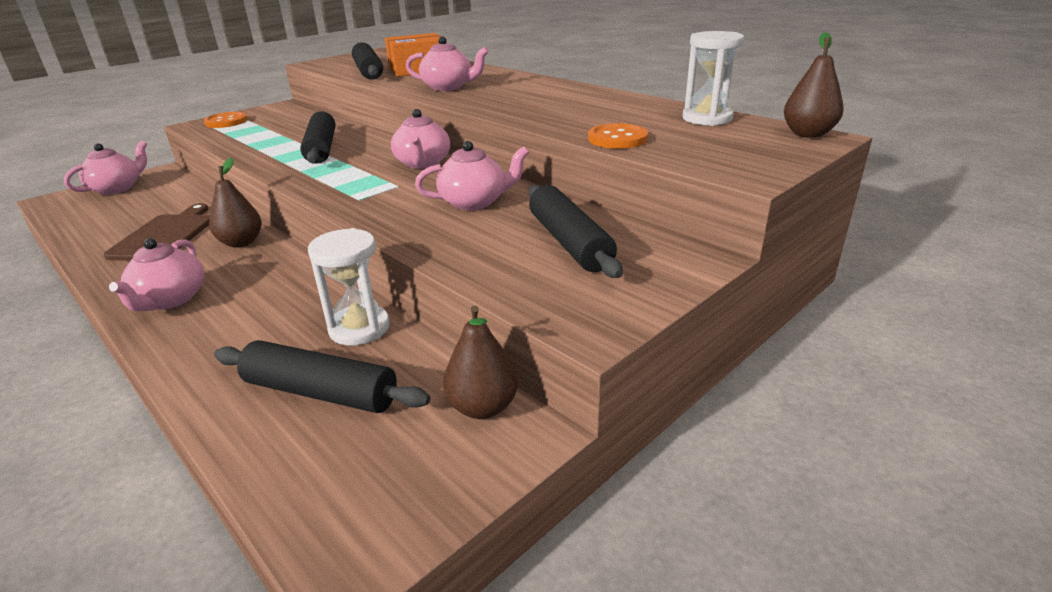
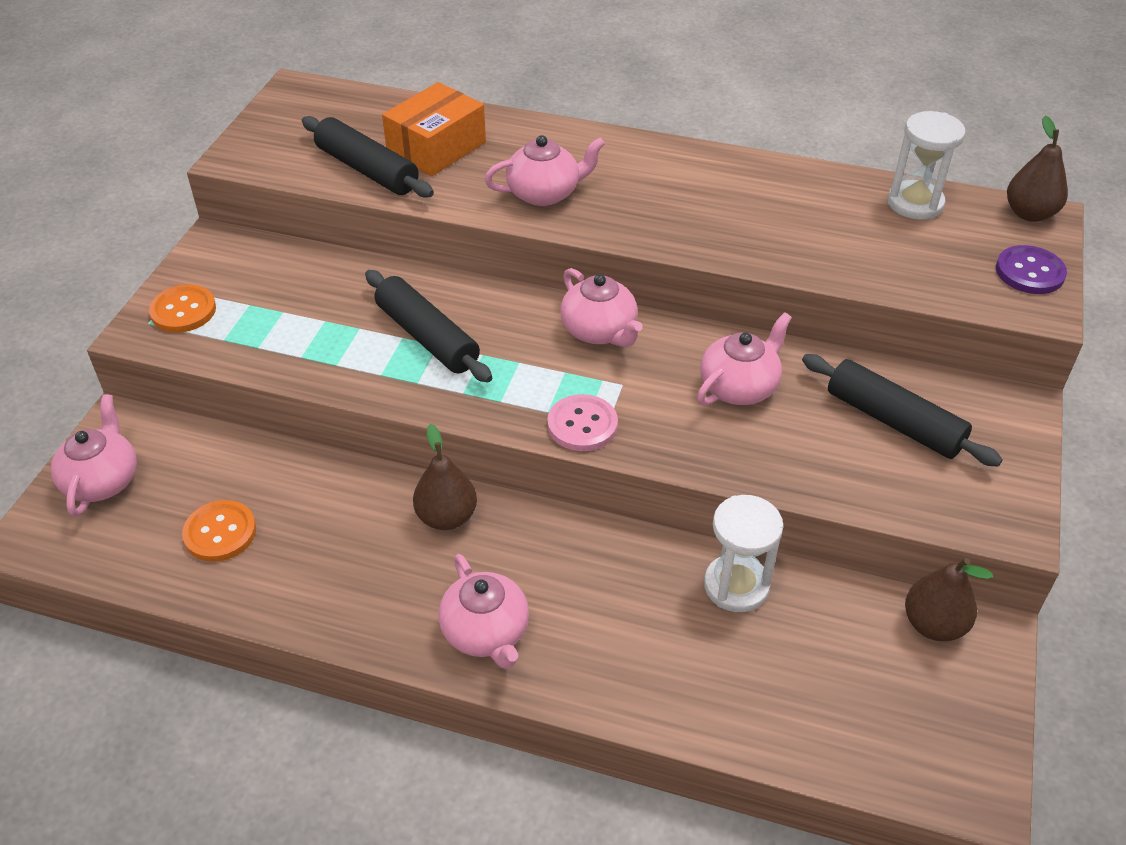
camera: 30 degrees left, 15 degrees up
brown cutting board [104,203,210,261] -> none
black rolling pin [214,340,430,413] -> none
orange button [588,123,648,149] -> orange button moved to [182,500,256,562]
none -> pink button [547,394,618,451]
none -> purple button [996,245,1067,294]

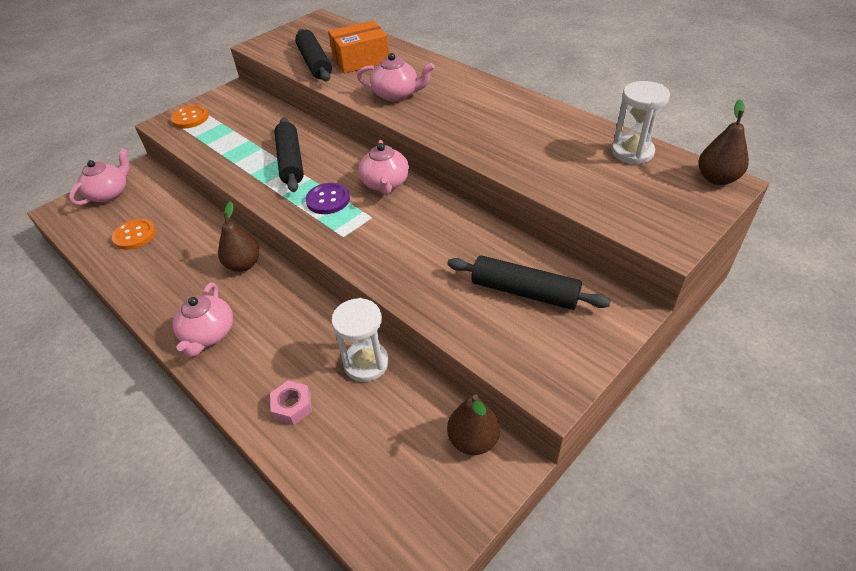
camera: 30 degrees right, 0 degrees up
pink button [547,394,618,451] -> none
pink teapot [697,312,792,405] -> none
black rolling pin [802,354,1003,467] -> black rolling pin turned 45 degrees counterclockwise [447,255,611,310]
purple button [996,245,1067,294] -> purple button moved to [306,183,350,214]
none -> pink nut [270,380,312,425]

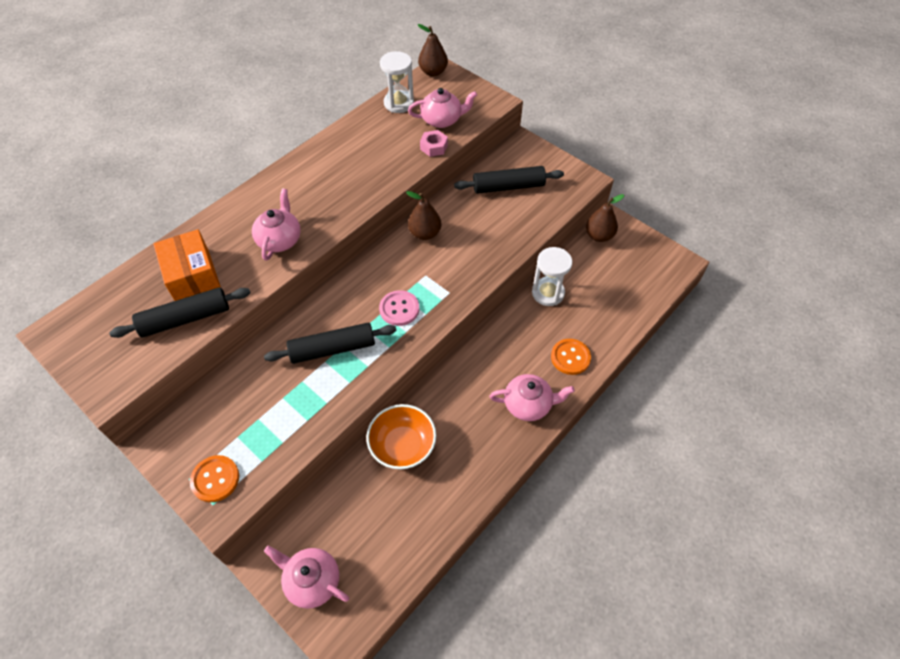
camera: 95 degrees left, 10 degrees up
orange button [112,219,156,250] -> orange button moved to [551,339,591,375]
brown pear [218,201,259,272] -> brown pear moved to [406,191,441,240]
pink nut [270,380,312,425] -> pink nut moved to [420,130,448,157]
purple button [306,183,350,214] -> pink button [379,290,419,326]
pink teapot [358,140,409,195] -> pink teapot moved to [408,88,477,128]
black rolling pin [447,255,611,310] -> black rolling pin turned 60 degrees clockwise [454,166,564,194]
none -> orange bowl [366,404,436,469]

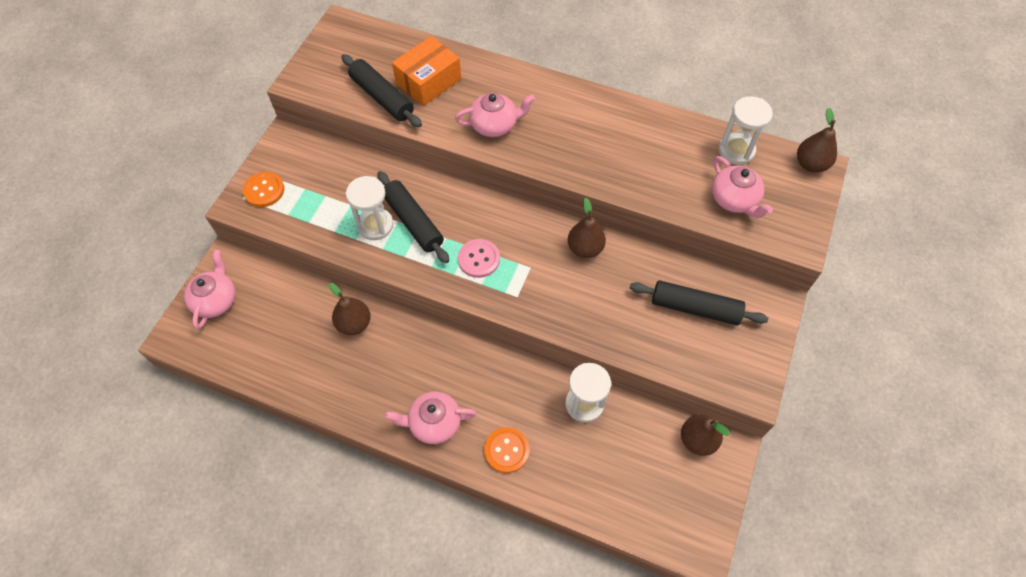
camera: 70 degrees right, 5 degrees up
orange bowl [366,404,436,469] -> brown pear [329,283,371,335]
pink nut [420,130,448,157] -> none
black rolling pin [454,166,564,194] -> black rolling pin turned 45 degrees counterclockwise [630,280,768,325]
pink teapot [489,374,575,421] -> pink teapot turned 105 degrees clockwise [385,392,477,444]
none -> white hourglass [346,176,393,240]

